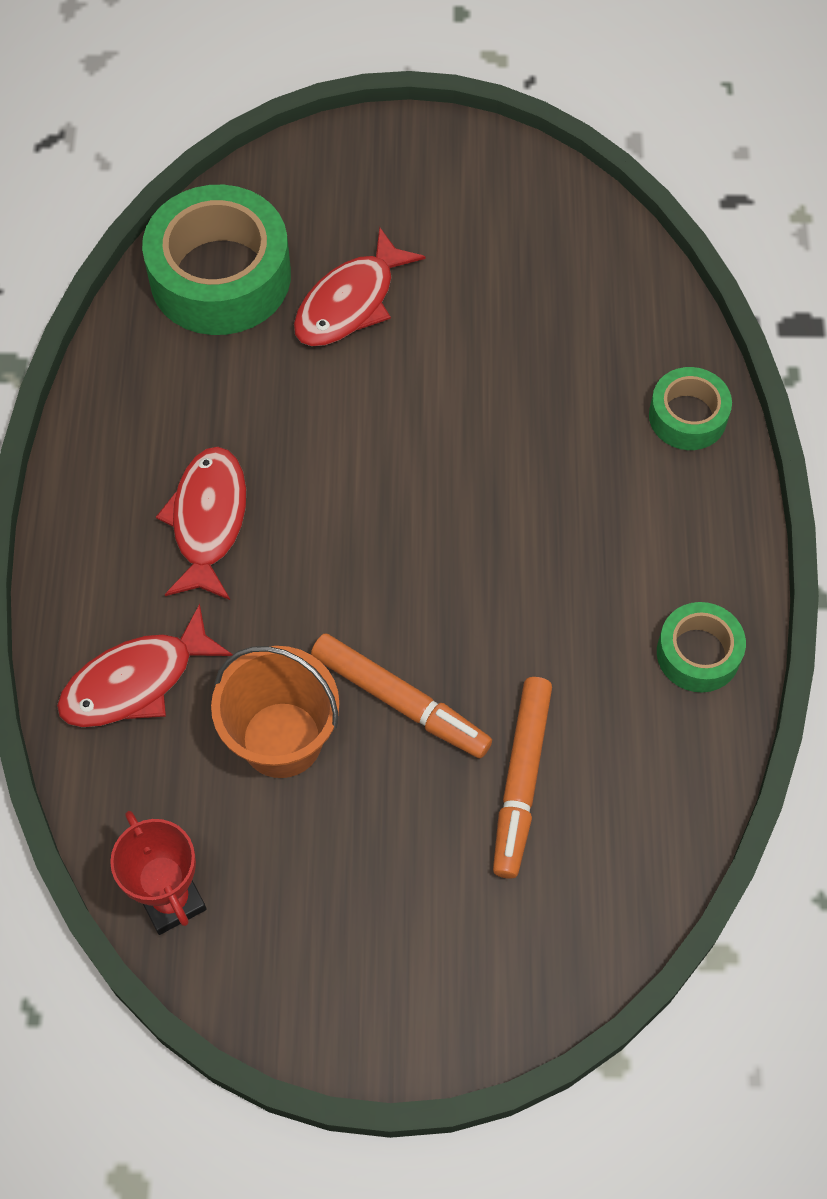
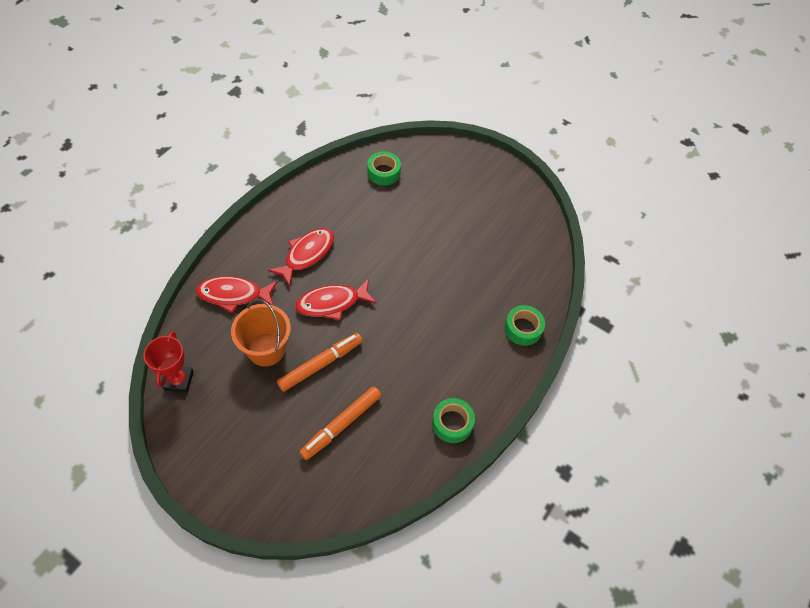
camera: 30 degrees right, 5 degrees down
green tape [142,185,291,335] -> green tape [367,151,401,186], size x0.53
red fish [294,227,426,346] -> red fish moved to [295,279,377,320]
orange marker [311,633,492,759] -> orange marker turned 105 degrees counterclockwise [277,333,363,392]

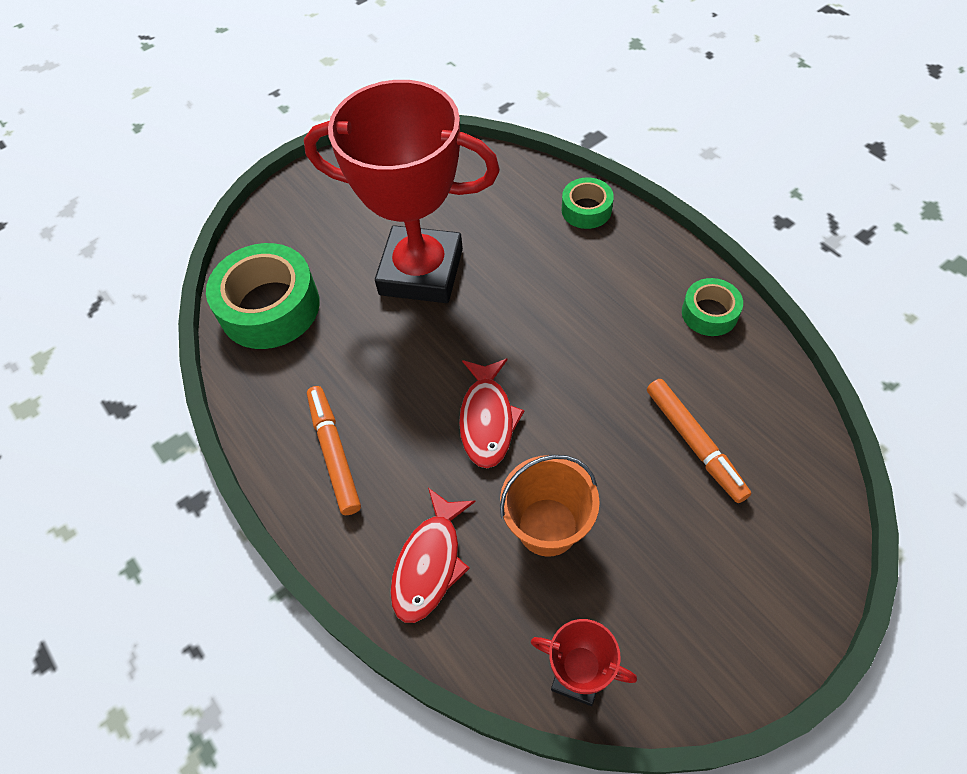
camera: 65 degrees left, 0 degrees up
red fish [268,228,334,287] -> none
orange marker [277,333,363,392] -> orange marker moved to [307,386,361,515]
green tape [367,151,401,186] -> green tape [206,243,320,349], size x1.89
none -> red trophy [304,80,500,303]

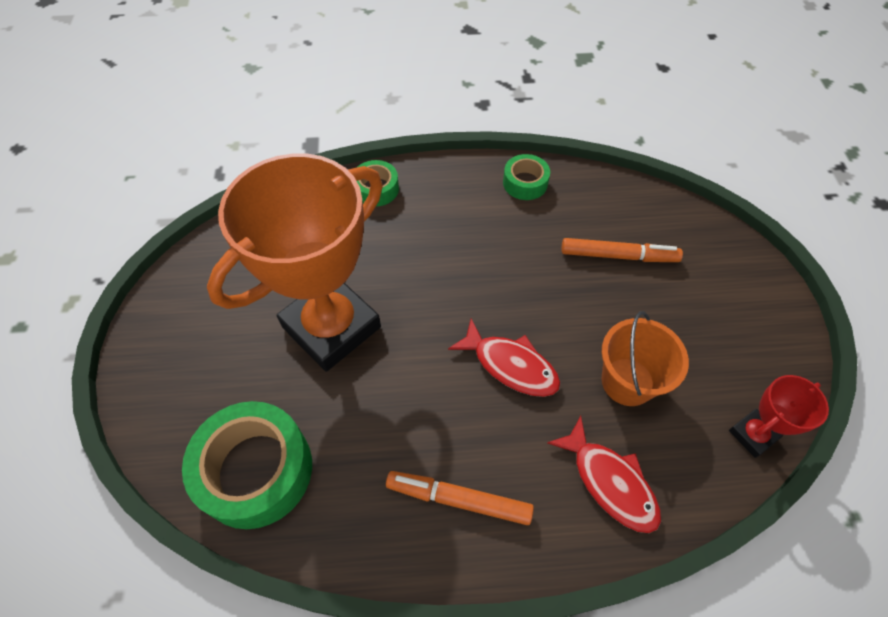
camera: 60 degrees left, 0 degrees up
red trophy [304,80,500,303] -> orange trophy [207,154,383,372]

